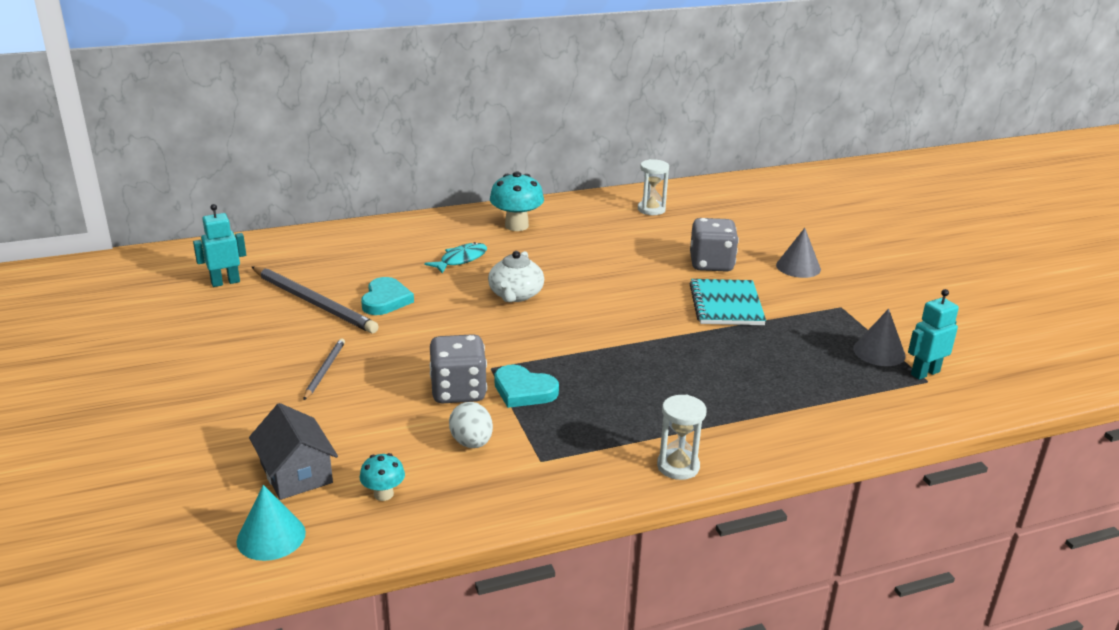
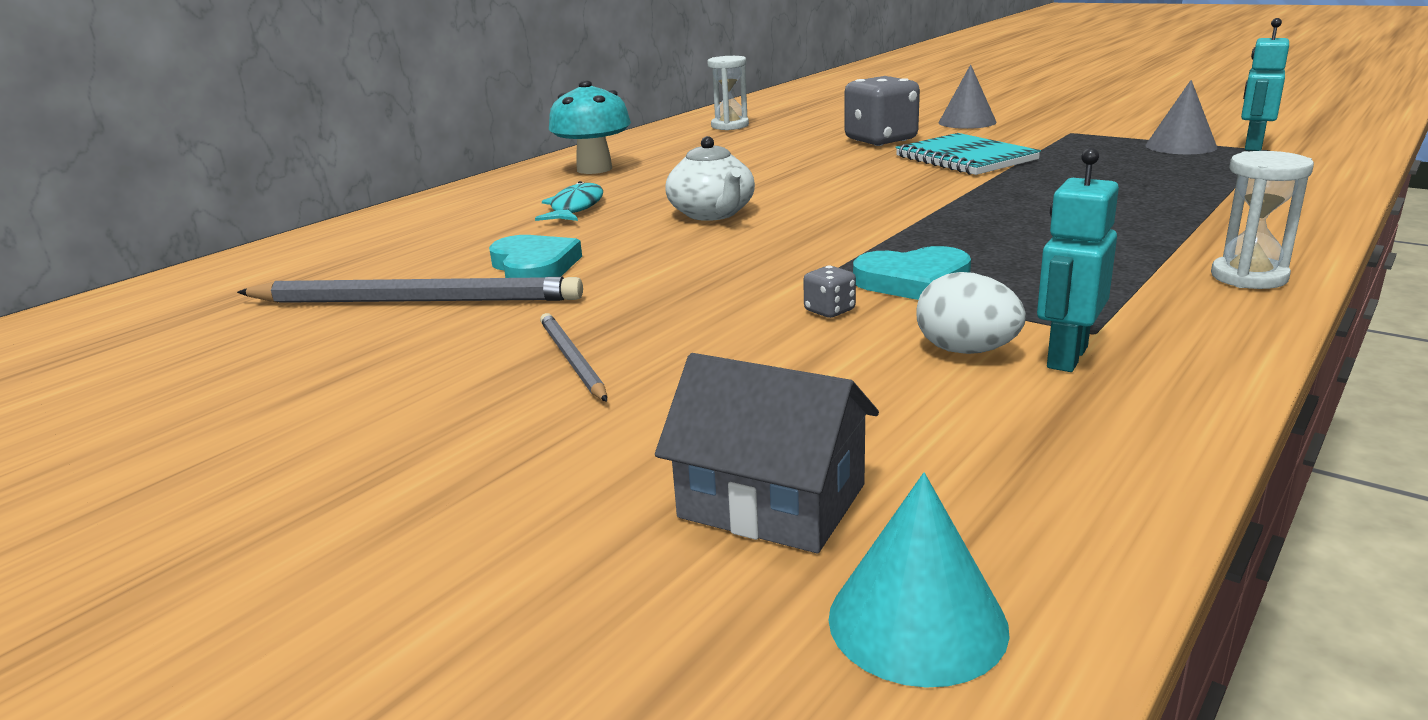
camera: 30 degrees left, 5 degrees down
turquoise robot [193,204,246,287] -> turquoise robot moved to [1037,148,1119,372]
turquoise mushroom [359,453,405,501] -> none
grey dice [430,334,487,403] -> grey dice [803,265,856,318], size x0.42

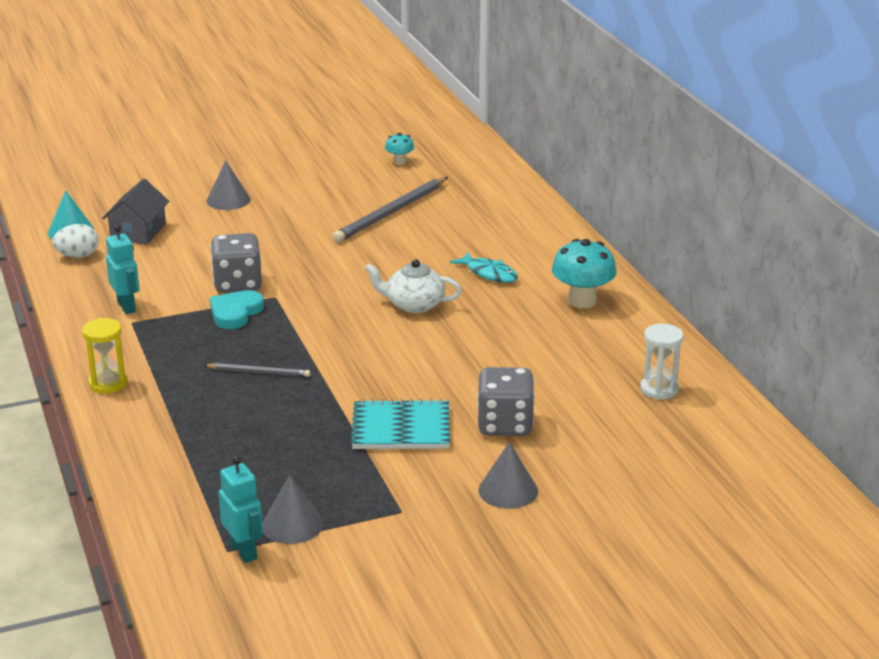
camera: 120 degrees right, 5 degrees up
turquoise heart [489,235,582,278] -> none
grey pencil [540,313,607,402] -> grey pencil moved to [203,363,311,377]
grey house [655,353,879,553] -> grey house turned 45 degrees counterclockwise [102,179,169,244]
grey dice [803,265,856,318] -> grey dice [210,233,262,293], size x2.39
white egg [916,272,1026,354] -> white egg moved to [52,224,99,258]
white hourglass [1211,151,1314,289] -> yellow hourglass [82,318,127,394]
none -> grey cone [207,160,251,210]
none -> turquoise mushroom [385,133,414,165]

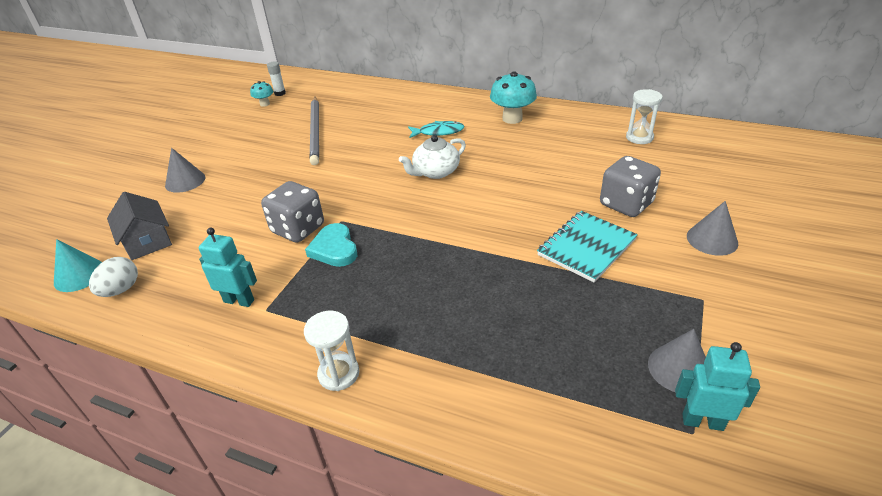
camera: 45 degrees left, 10 degrees up
yellow hourglass [82,318,127,394] -> white hourglass [304,311,359,391]
grey pencil [203,363,311,377] -> none
none -> white glue stick [267,62,286,96]

